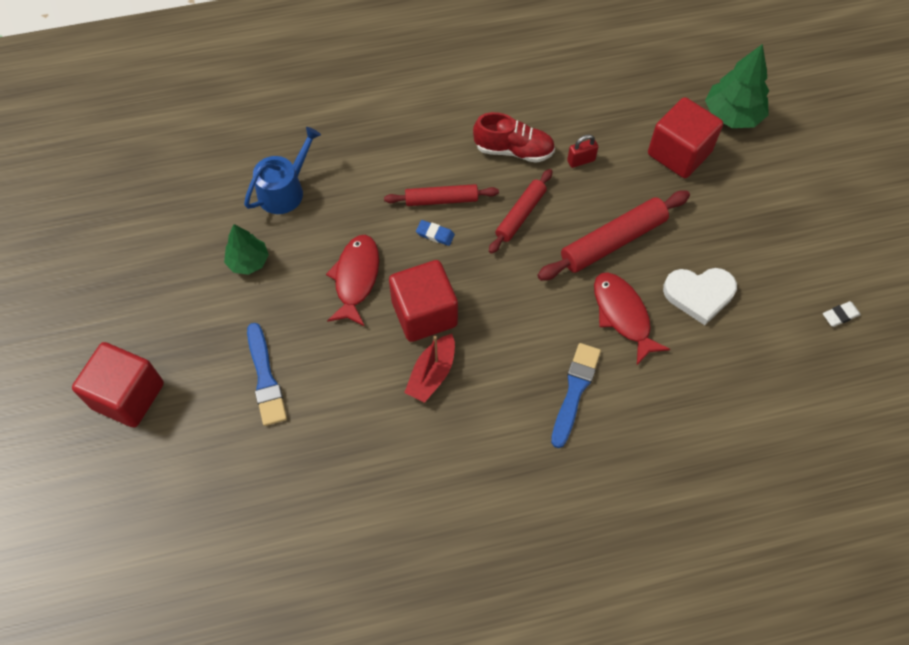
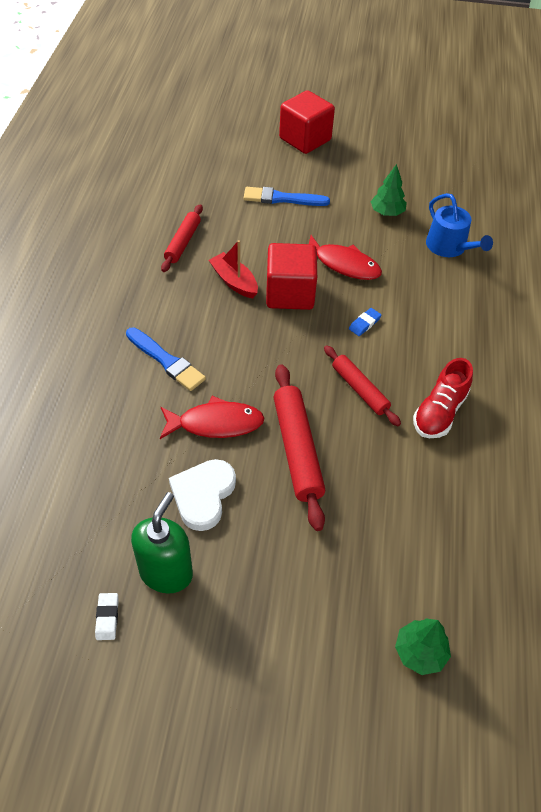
camera: 110 degrees right, 10 degrees down
red rolling pin [384,184,499,206] -> red rolling pin moved to [161,204,203,272]
red padlock [567,134,598,168] -> none
red cube [648,97,723,178] -> none
green tree [705,44,769,128] -> green tree [395,619,451,675], size x0.65
none -> green soap dispenser [131,492,193,593]

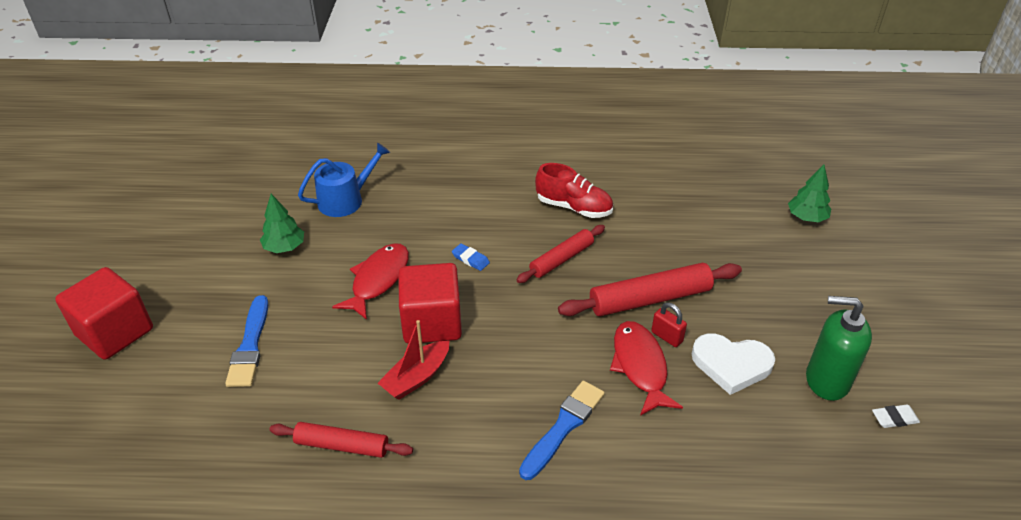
camera: 95 degrees left, 10 degrees down
none -> red padlock [651,302,687,347]

